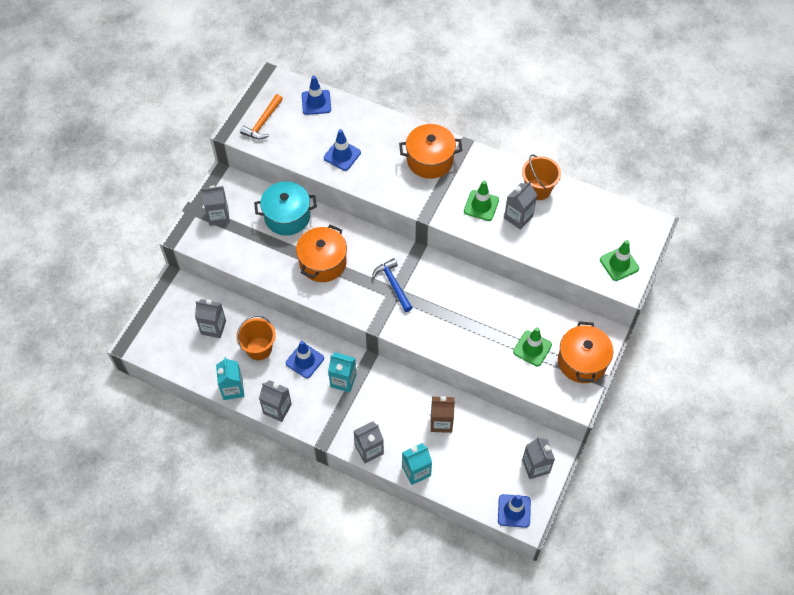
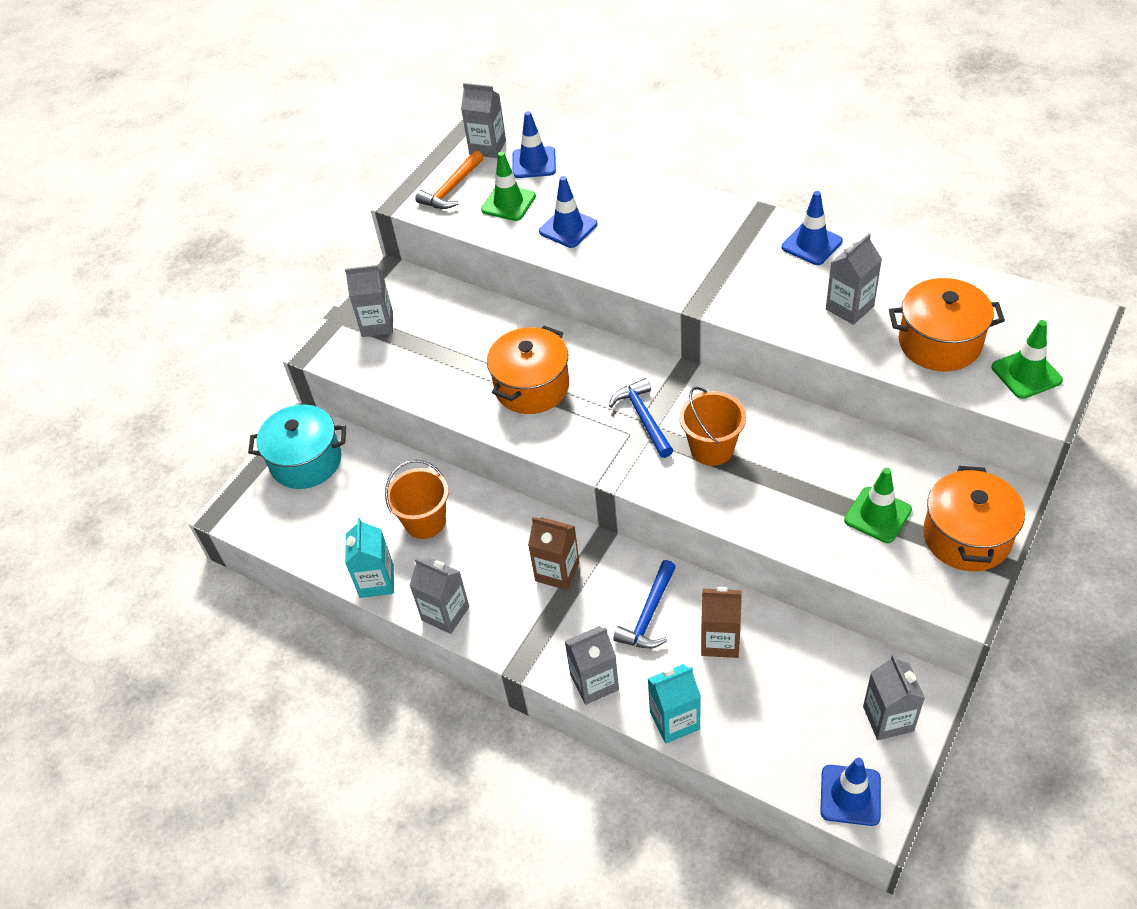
camera: 10 degrees right, 10 degrees down
grey carton [195,299,226,338] -> grey carton moved to [461,83,506,158]
turquoise pot [254,181,317,235] -> turquoise pot moved to [248,405,346,489]
blue traffic cone [286,341,324,378] -> blue traffic cone moved to [782,191,843,265]
turquoise carton [328,352,356,393] -> brown carton [528,517,580,590]
orange pot [399,124,462,179] -> orange pot moved to [889,278,1005,371]
green traffic cone [464,180,499,221] -> green traffic cone moved to [481,152,536,221]
orange bucket [522,154,561,200] -> orange bucket moved to [679,387,746,466]
none -> blue hammer [613,560,676,649]

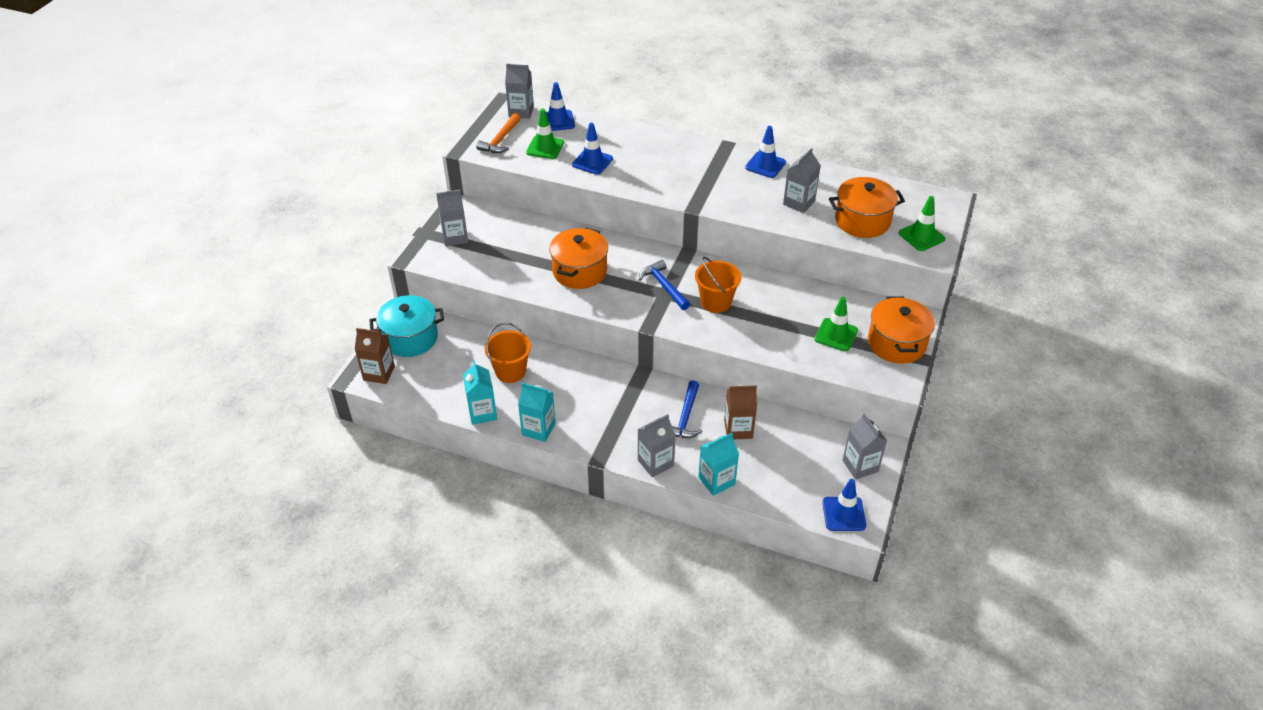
camera: 15 degrees left, 5 degrees down
grey carton [410,558,469,634] -> turquoise carton [518,383,555,442]
brown carton [528,517,580,590] -> brown carton moved to [355,328,395,384]

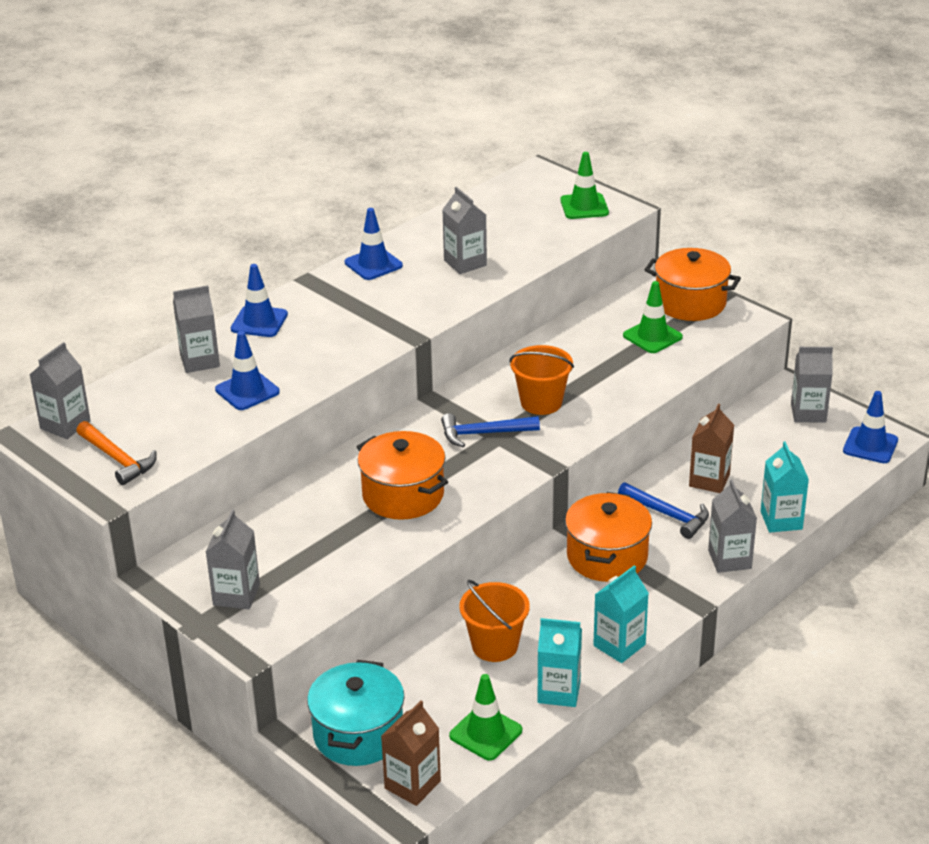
camera: 65 degrees left, 10 degrees down
green traffic cone [526,109,564,159] -> green traffic cone moved to [449,674,522,761]
blue traffic cone [546,82,575,131] -> blue traffic cone moved to [231,264,288,337]
orange pot [829,177,905,238] -> orange pot moved to [565,492,652,582]
none -> grey carton [173,285,220,373]

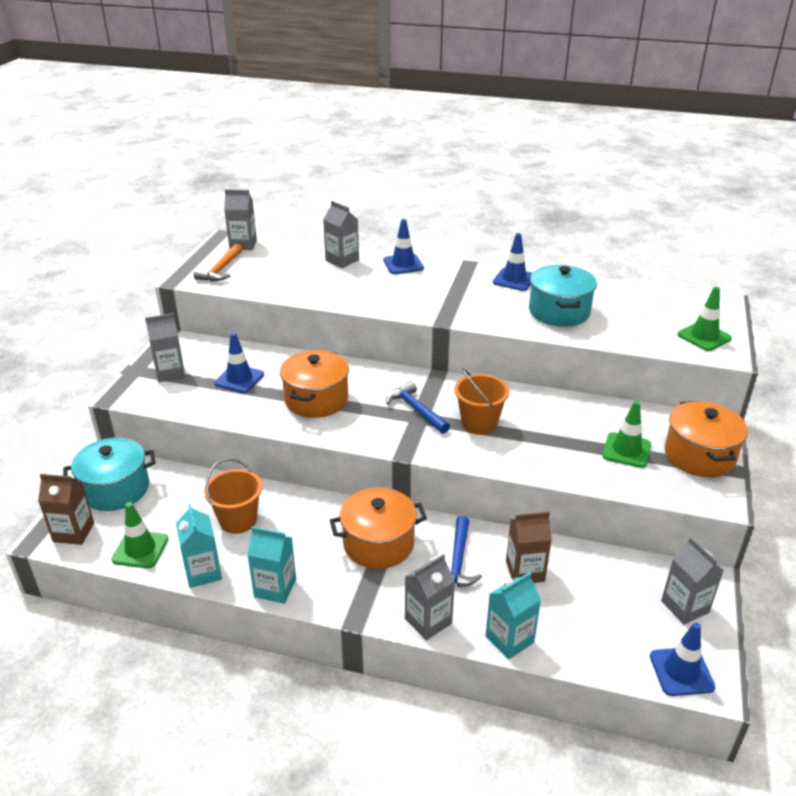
camera: 60 degrees right, 0 degrees up
blue traffic cone [215,331,280,410] -> blue traffic cone moved to [214,333,264,393]
grey carton [442,187,487,274] -> turquoise pot [529,265,597,327]

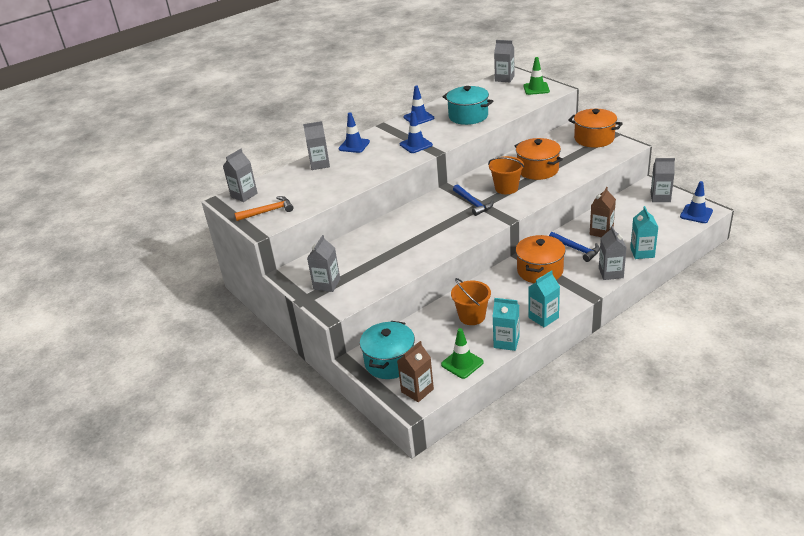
camera: 50 degrees left, 0 degrees up
orange hammer [193,244,243,281] -> orange hammer turned 75 degrees counterclockwise [234,196,293,221]
blue traffic cone [214,333,264,393] -> blue traffic cone moved to [400,111,433,153]
orange pot [280,350,349,418] -> orange pot moved to [515,138,563,180]
blue hammer [386,381,450,434] -> blue hammer turned 120 degrees counterclockwise [453,184,493,216]
green traffic cone [602,401,651,468] -> none
none -> grey carton [494,40,515,82]

